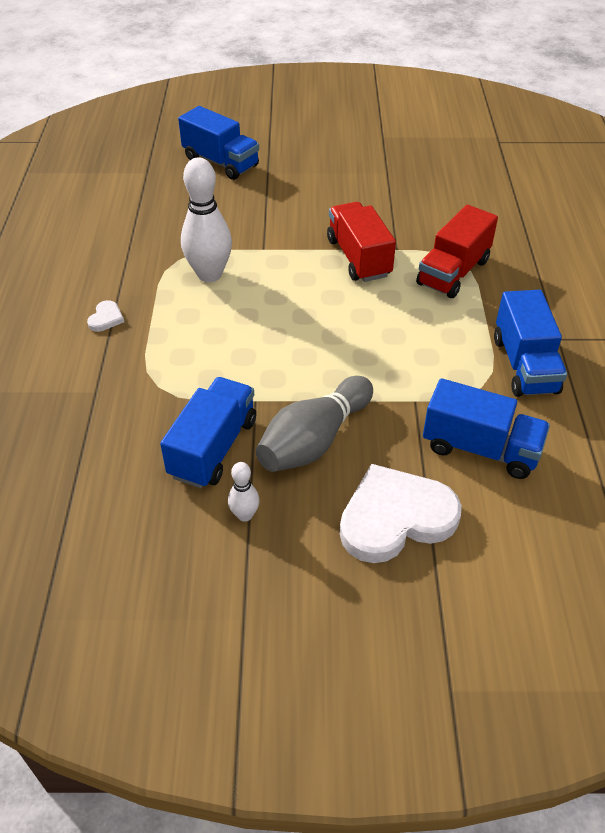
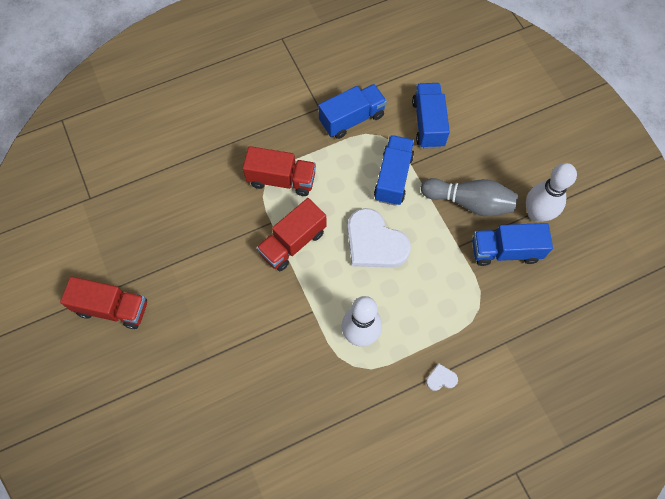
camera: 115 degrees left, 20 degrees up
blue truck [178,106,259,180] -> blue truck moved to [374,135,414,206]
white bowling pin [228,462,260,522] -> white bowling pin [526,163,577,222], size x2.07
white heart [340,464,462,563] -> white heart moved to [347,208,411,268]
none -> red truck [60,276,147,329]

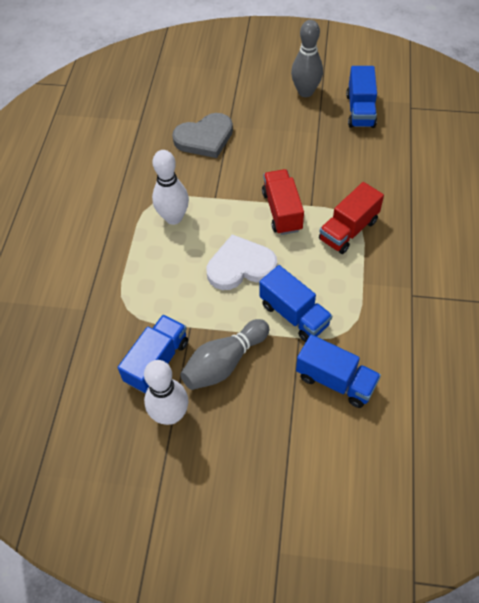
camera: 125 degrees right, 10 degrees down
red truck [60,276,147,329] -> grey bowling pin [291,20,323,97]
blue truck [318,84,387,139] -> blue truck moved to [346,66,377,128]
white heart [426,363,458,391] -> none
none -> grey heart [172,113,233,158]

